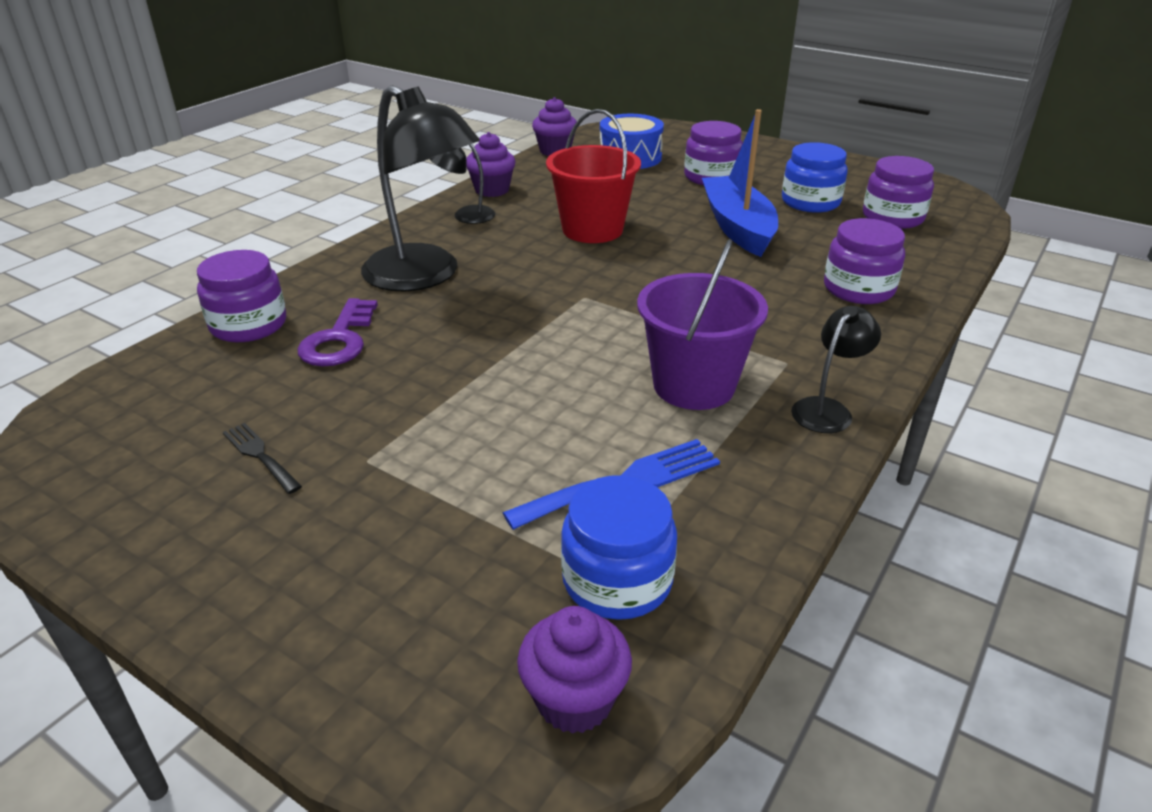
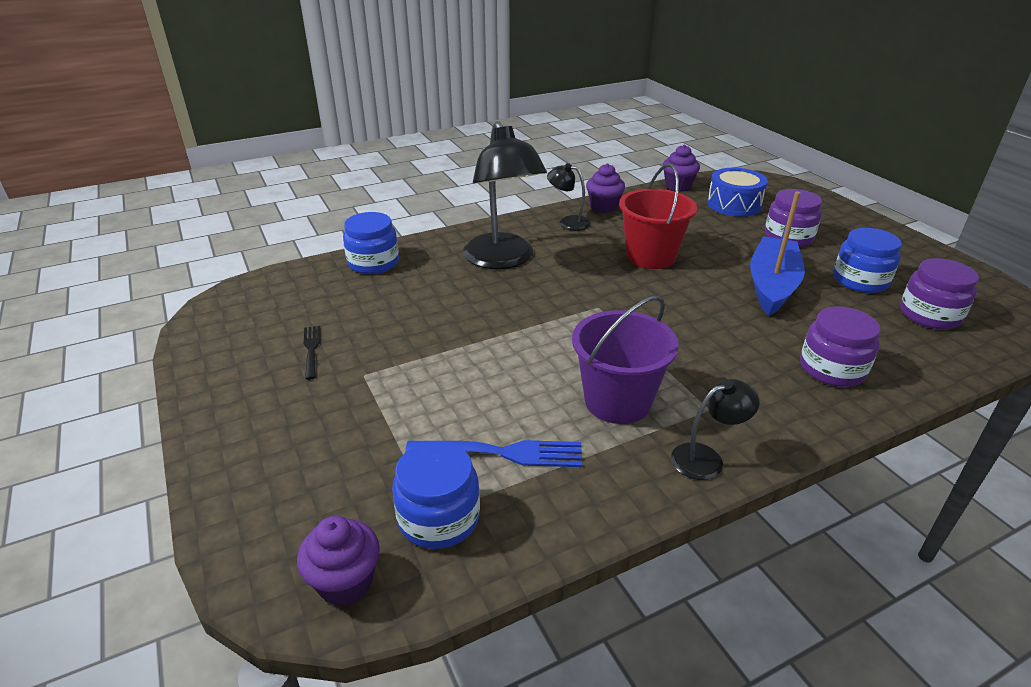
camera: 30 degrees right, 0 degrees up
purple jar [197,250,286,342] -> blue jar [343,212,399,274]
purple key [297,298,378,367] -> none

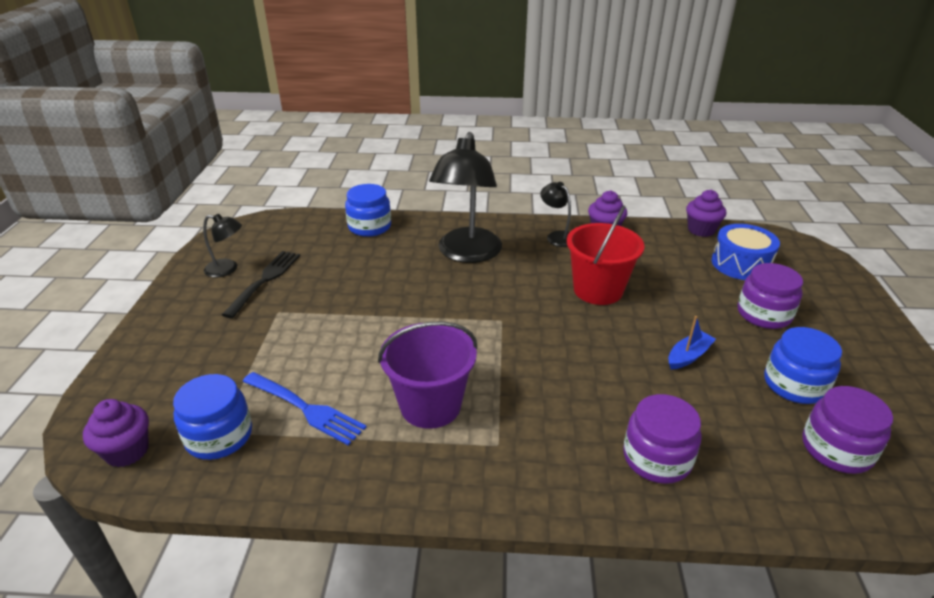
camera: 30 degrees right, 0 degrees up
black fork [304,326,320,380] -> black fork [222,251,300,318], size x1.66
black lamp [671,379,760,480] -> black lamp moved to [203,214,242,278]
blue boat [750,192,805,316] -> blue boat [668,316,716,369], size x0.49

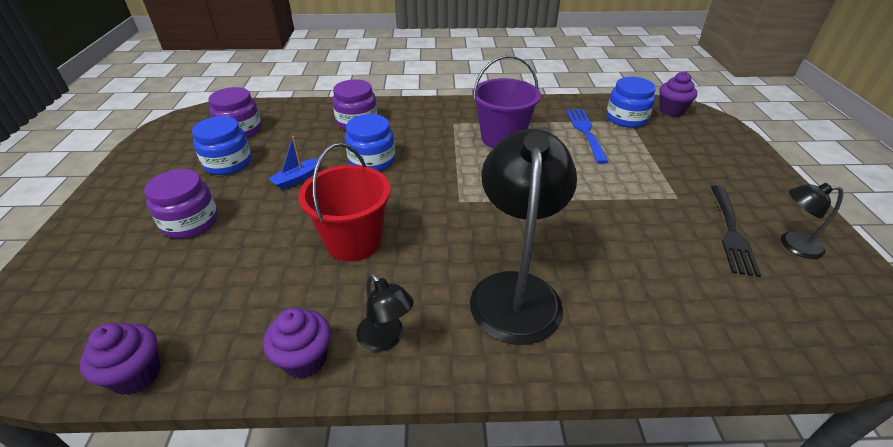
camera: 175 degrees right, 5 degrees up
blue fork [242,372,367,445] -> blue fork turned 60 degrees clockwise [566,109,609,164]
blue jar [345,184,391,237] -> blue jar moved to [345,114,395,171]
blue drum [711,224,780,280] -> none

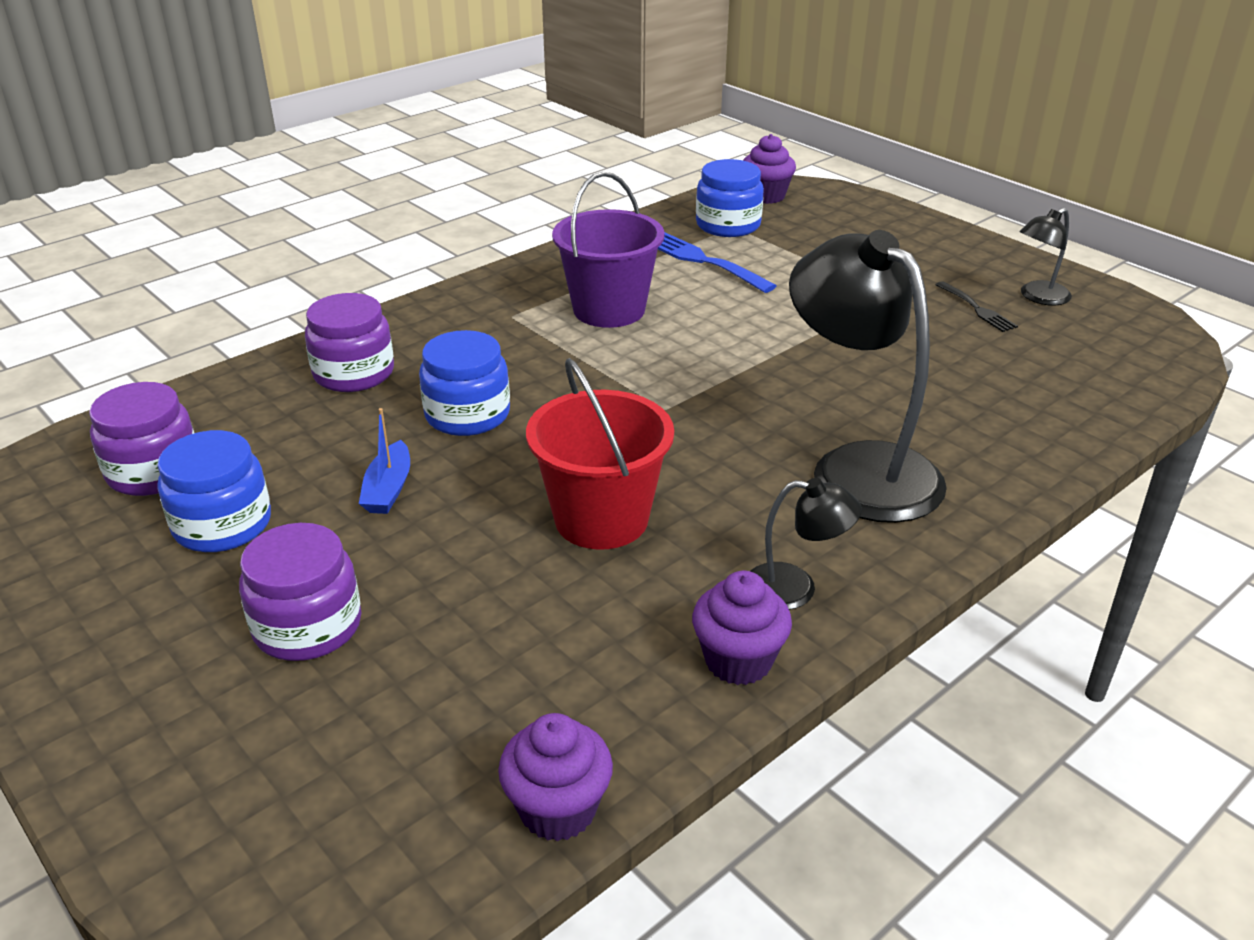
camera: 40 degrees left, 5 degrees down
black fork [711,185,761,277] -> black fork [935,281,1018,332], size x0.60

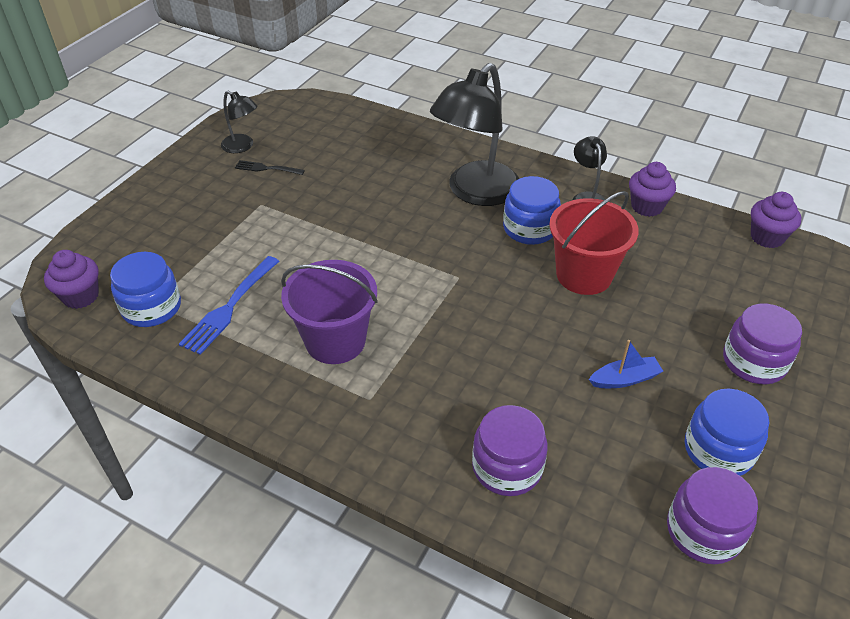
camera: 110 degrees left, 10 degrees up
blue jar [419,330,510,436] -> blue jar moved to [503,176,561,245]
black fork [935,281,1018,332] -> black fork turned 120 degrees counterclockwise [235,160,305,175]

